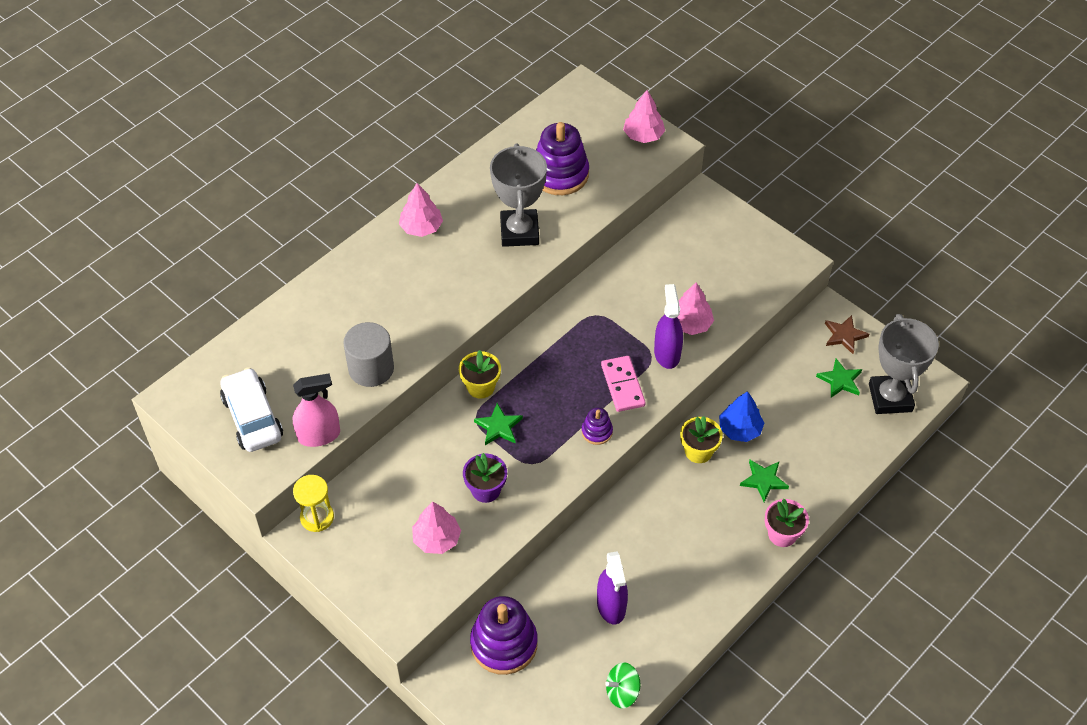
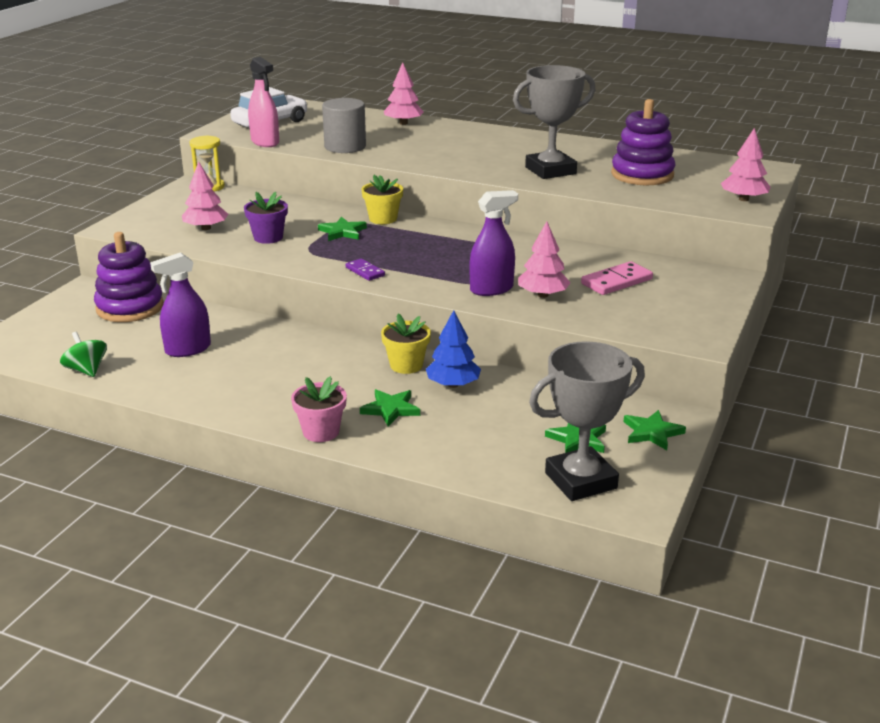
camera: 70 degrees right, 25 degrees down
pink tree [399,183,443,237] -> pink tree moved to [384,62,424,125]
purple stacking toy [582,407,613,445] -> purple domino [345,258,385,281]
pink domino [601,356,646,412] -> pink domino moved to [581,261,653,295]
brown star [825,315,869,354] -> green star [624,410,686,450]

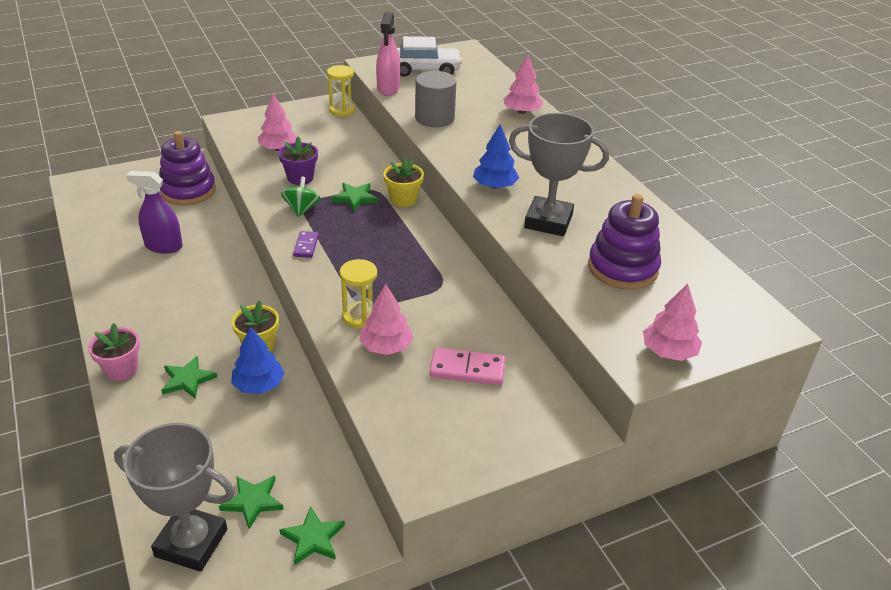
camera: 40 degrees right, 10 degrees up
green spinning top [60,332,107,377] -> green spinning top moved to [281,177,321,217]
purple spray bottle [469,190,518,296] -> yellow hourglass [340,259,377,328]
none -> blue tree [473,124,519,189]

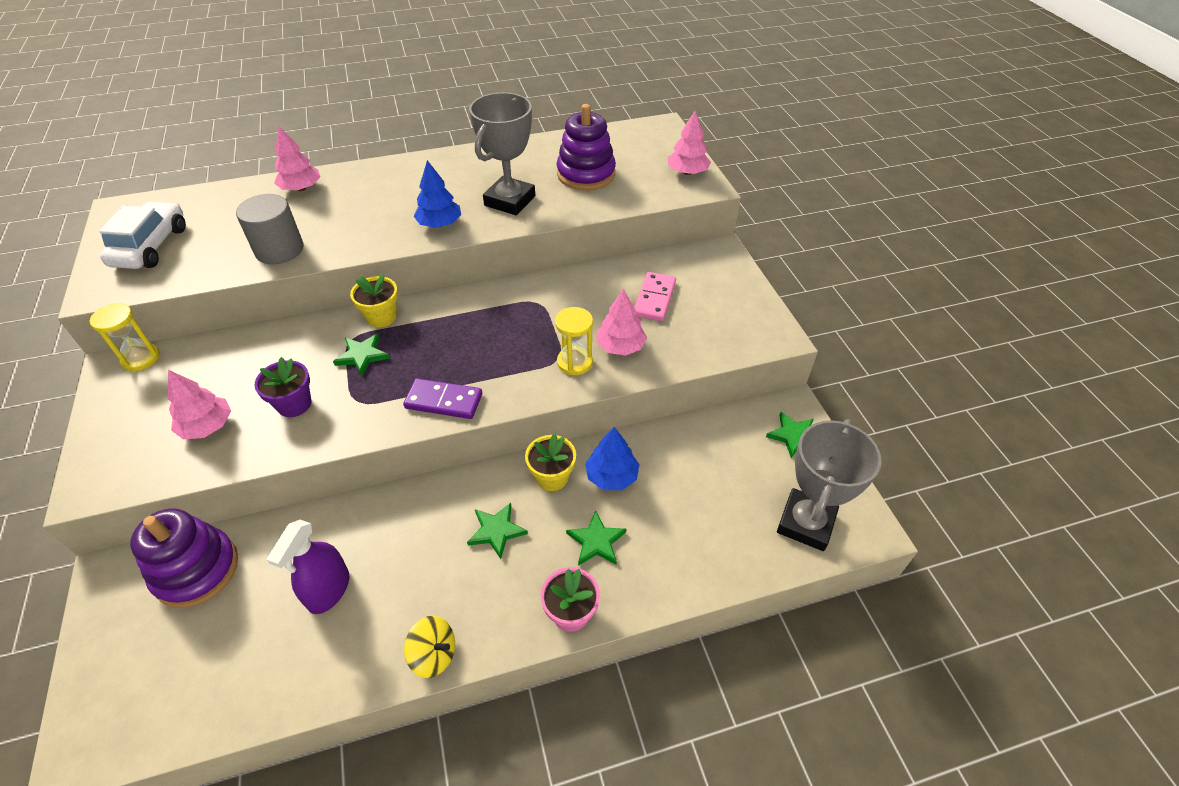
camera: 80 degrees left, 10 degrees up
green star [219,475,284,529] -> green star moved to [467,503,528,559]
green spinning top [281,177,321,217] -> none
purple domino [293,231,319,258] -> purple domino [403,378,482,419], size x1.61
pink spray bottle [376,12,400,96] -> none
none -> yellow spinning top [404,616,455,678]

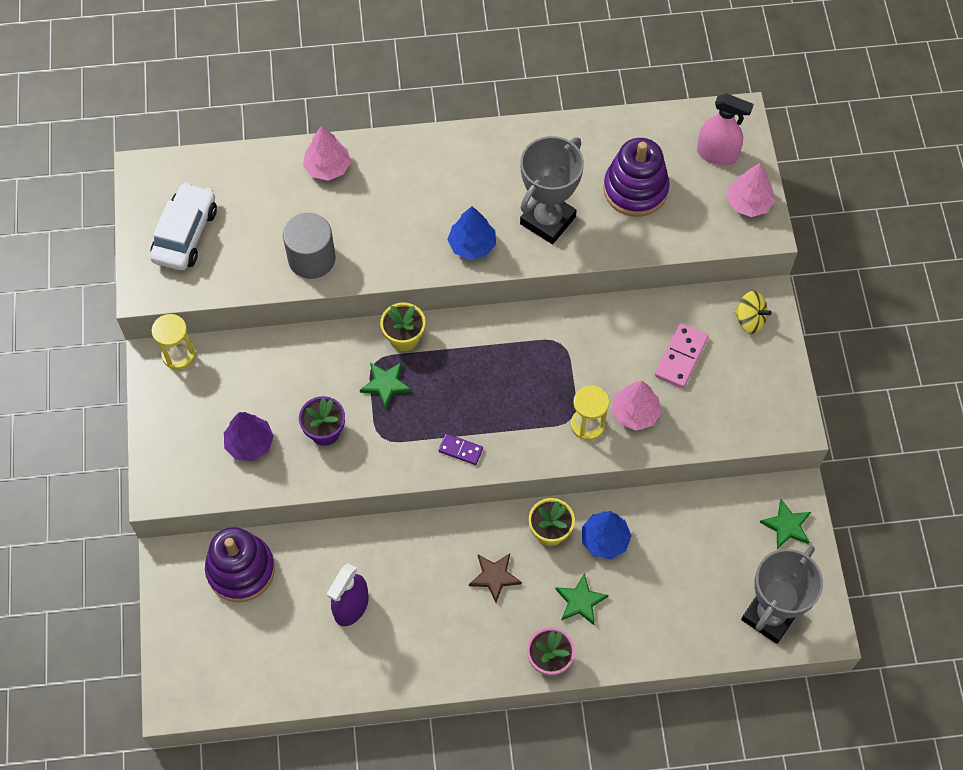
camera: 10 degrees right, 15 degrees up
pink tree [168,370,231,439] -> purple tree [224,412,274,461]
purple domino [403,378,482,419] -> purple domino [438,433,483,465], size x0.62
yellow spinning top [404,616,455,678] -> yellow spinning top moved to [734,291,772,334]
green star [467,503,528,559] -> brown star [469,553,522,603]
none -> pink spray bottle [697,93,754,166]

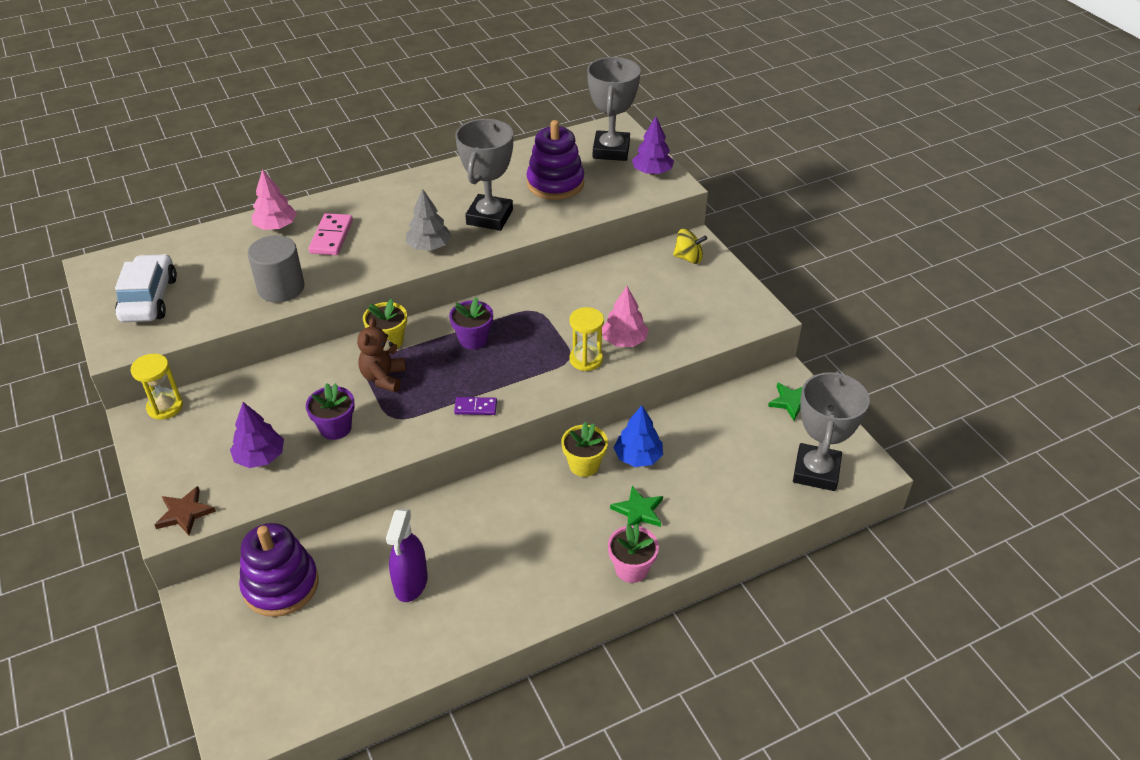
camera: 20 degrees left, 20 degrees down
green star [360,362,412,409] -> brown teddy bear [357,318,406,392]
blue tree [447,206,496,260] -> grey tree [406,189,451,251]
brown star [469,553,522,603] -> brown star moved to [154,486,216,535]
pink domino [655,323,708,388] -> pink domino moved to [308,213,353,255]
pink spray bottle [697,93,754,166] -> grey trophy [587,57,641,161]
pink tree [727,163,775,217] -> purple tree [632,117,674,175]
none -> purple flower pot [449,297,493,349]

